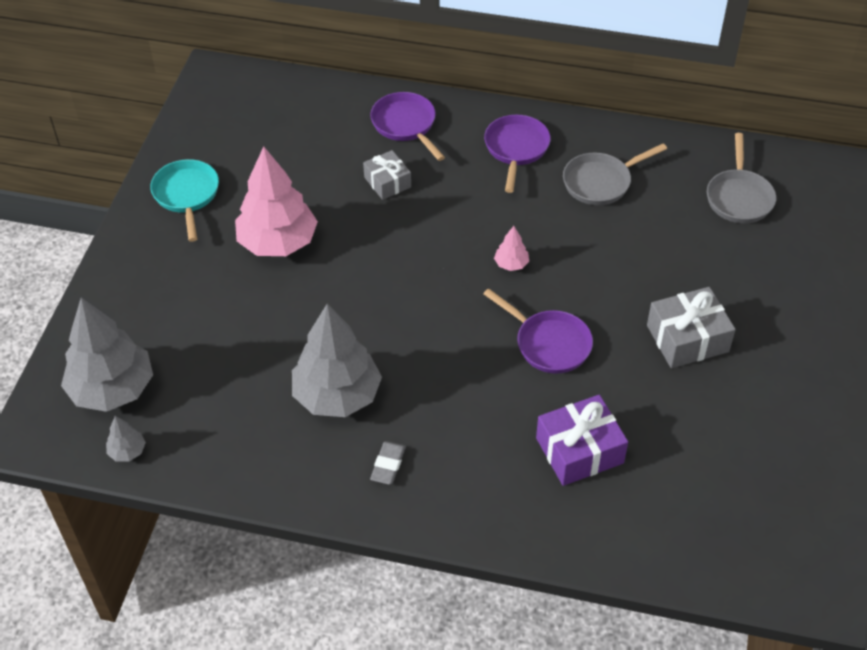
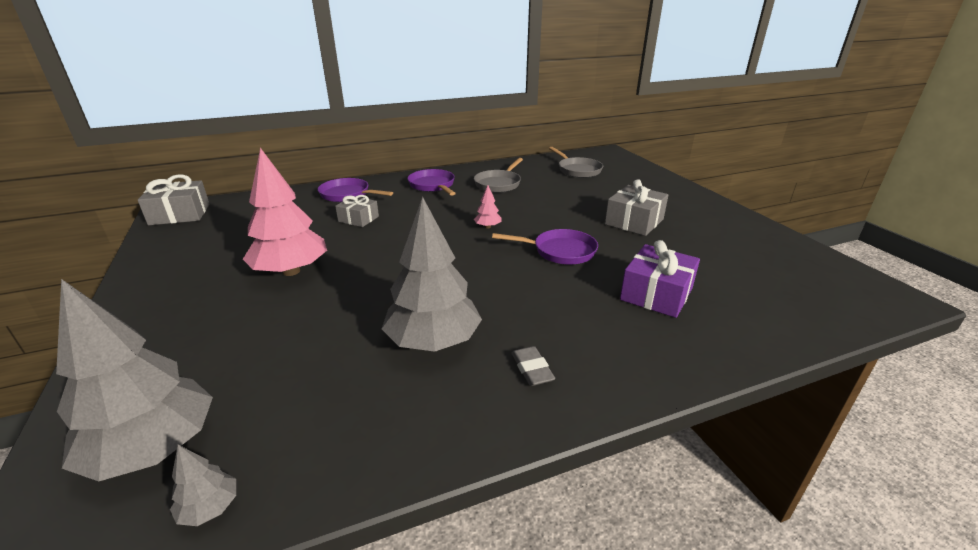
camera: 35 degrees left, 20 degrees down
turquoise pan [150,159,219,242] -> none
none -> grey gift [138,174,210,225]

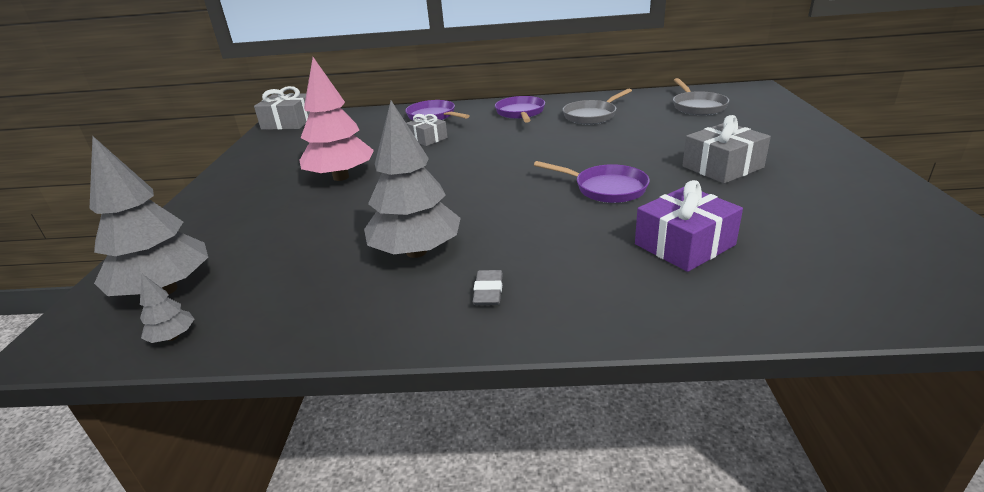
camera: 25 degrees right, 0 degrees up
pink tree [474,185,501,228] -> none

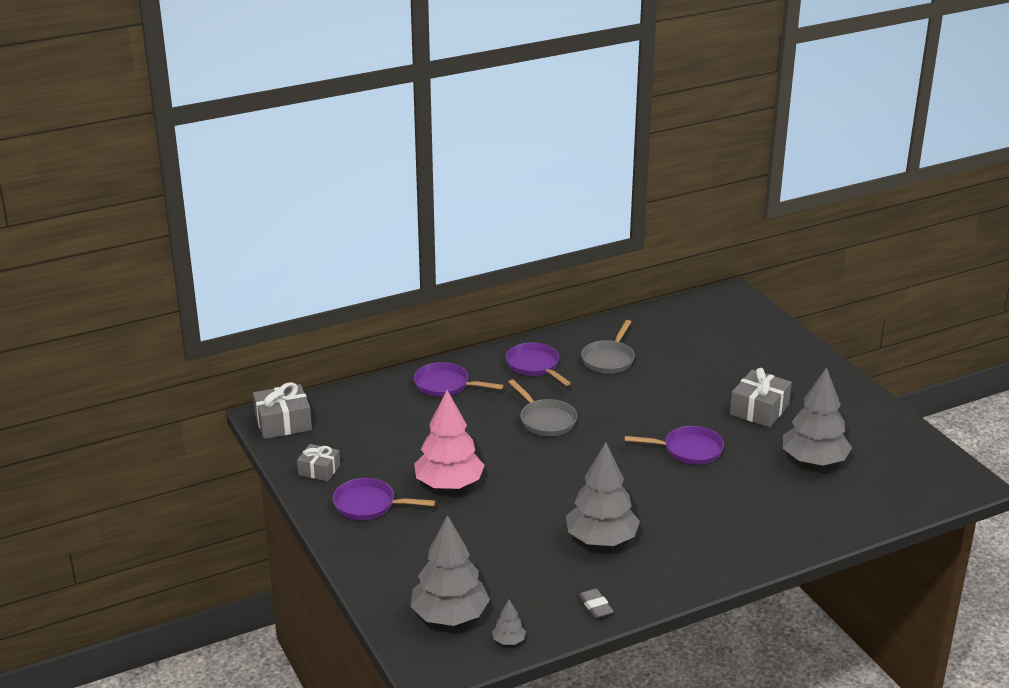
camera: 30 degrees left, 0 degrees up
grey gift [406,114,448,146] -> grey gift moved to [297,444,340,482]
grey eraser [473,270,503,305] -> grey eraser moved to [579,588,614,618]
purple gift [635,180,743,272] -> none
grey pan [673,78,729,115] -> grey pan moved to [508,380,577,436]
none -> purple pan [333,478,436,520]
none -> grey tree [783,367,852,466]

